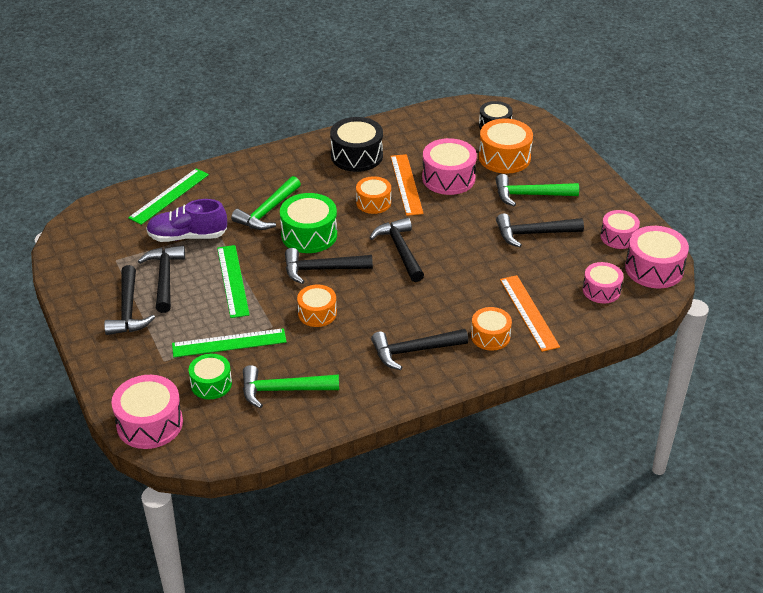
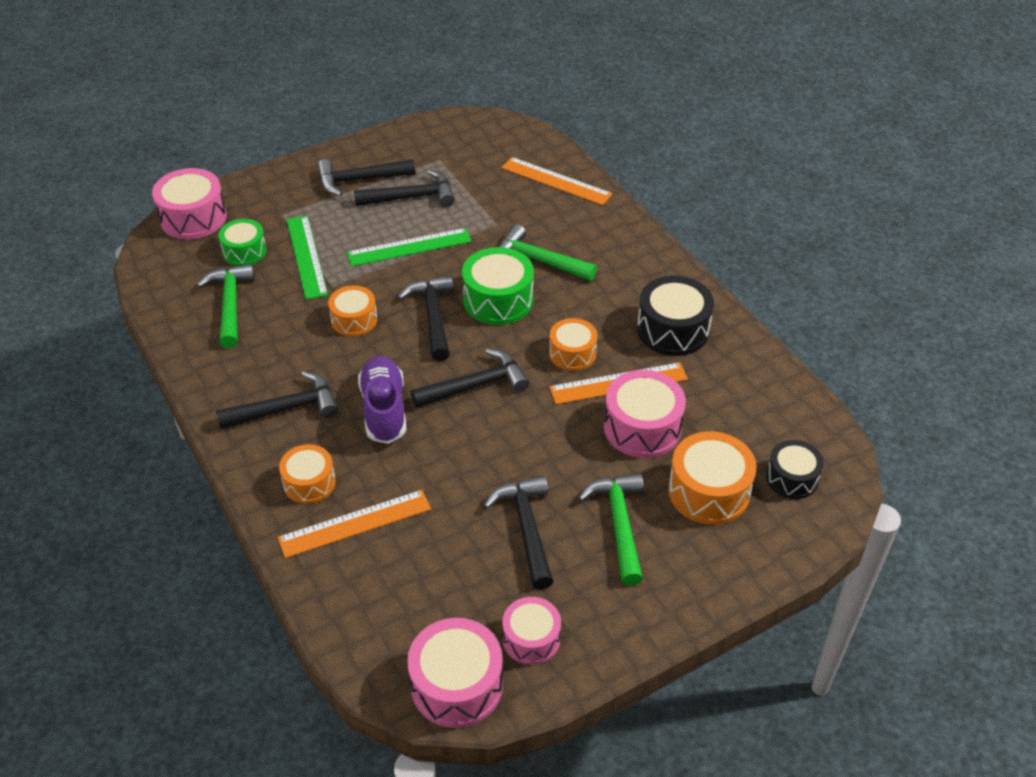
camera: 85 degrees right, 5 degrees up
green ruler [128,168,209,225] -> orange ruler [501,157,612,205]
purple shoe [146,199,227,242] -> purple shoe moved to [358,356,406,444]
black hammer [371,329,468,370] -> black hammer turned 90 degrees clockwise [216,371,338,429]
pink drum [583,262,623,303] -> none

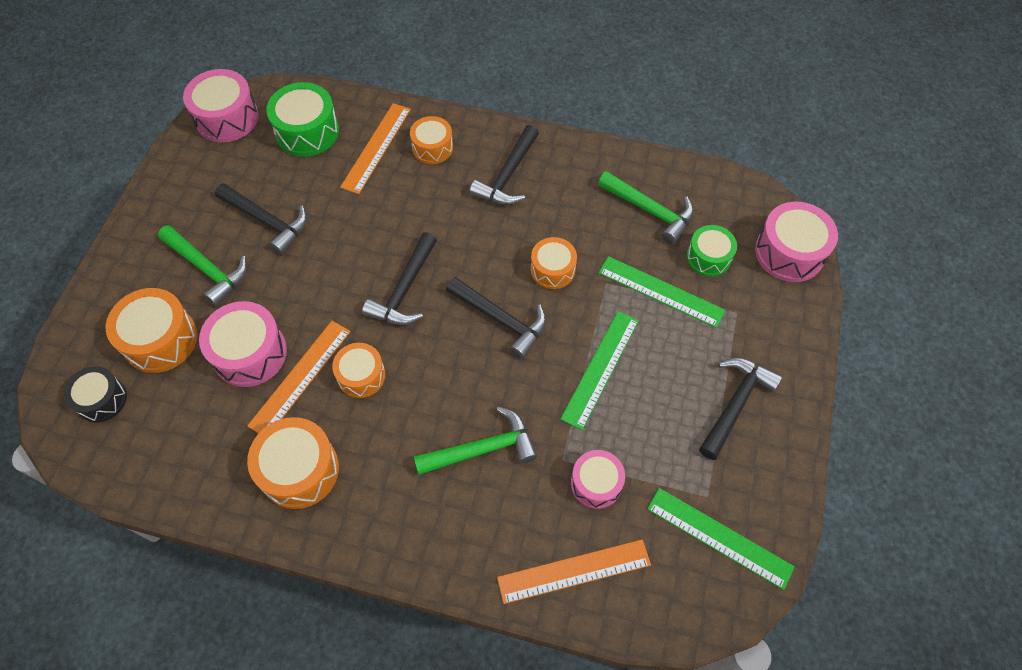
camera: 135 degrees right, 15 degrees up
black hammer [354,170,455,207] -> none
purple shoe [358,356,406,444] -> none
green drum [462,247,534,325] -> green drum moved to [266,82,339,157]
pink drum [502,597,561,665] -> pink drum moved to [571,450,625,509]
black drum [637,276,714,356] -> orange drum [247,417,339,509]
none -> green ruler [647,488,795,590]

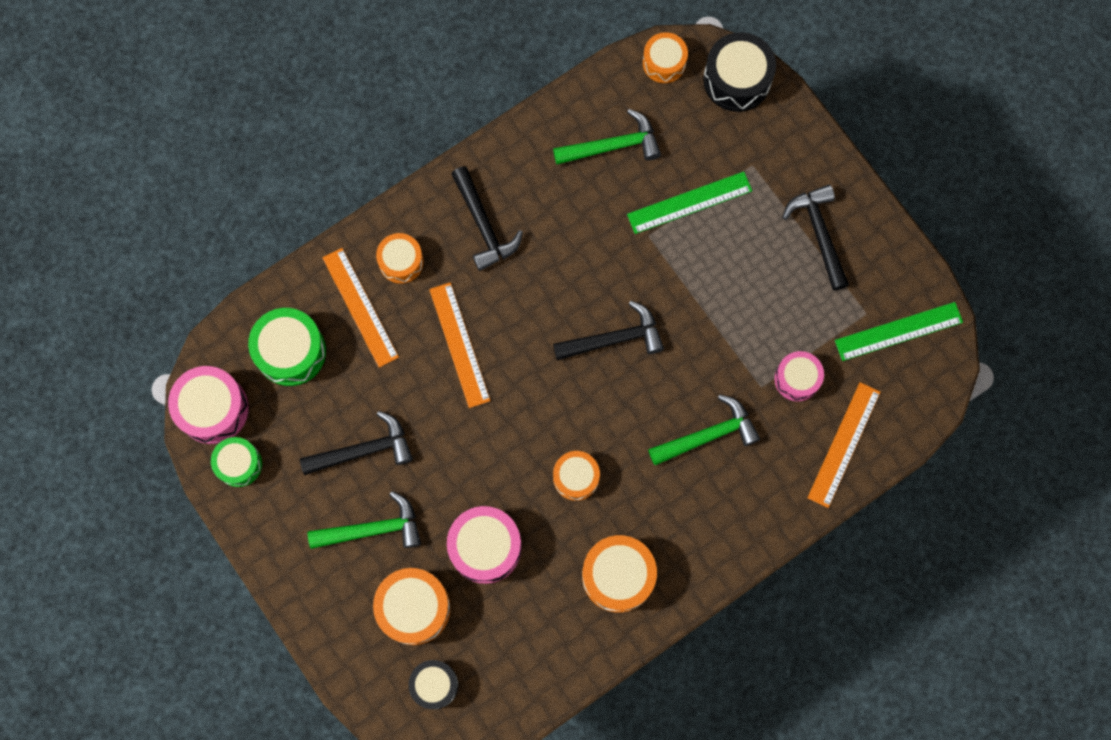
camera: 50 degrees left, 15 degrees up
orange ruler [247,321,351,434] -> orange ruler moved to [429,282,491,408]
black hammer [362,232,437,325] -> none
green hammer [414,406,538,475] -> green hammer turned 45 degrees clockwise [648,395,760,465]
orange drum [531,237,577,289] -> orange drum moved to [643,32,688,83]
green ruler [560,311,639,430] -> none
green drum [687,225,737,277] -> green drum moved to [211,437,262,487]
pink drum [755,202,838,282] -> black drum [703,32,776,112]

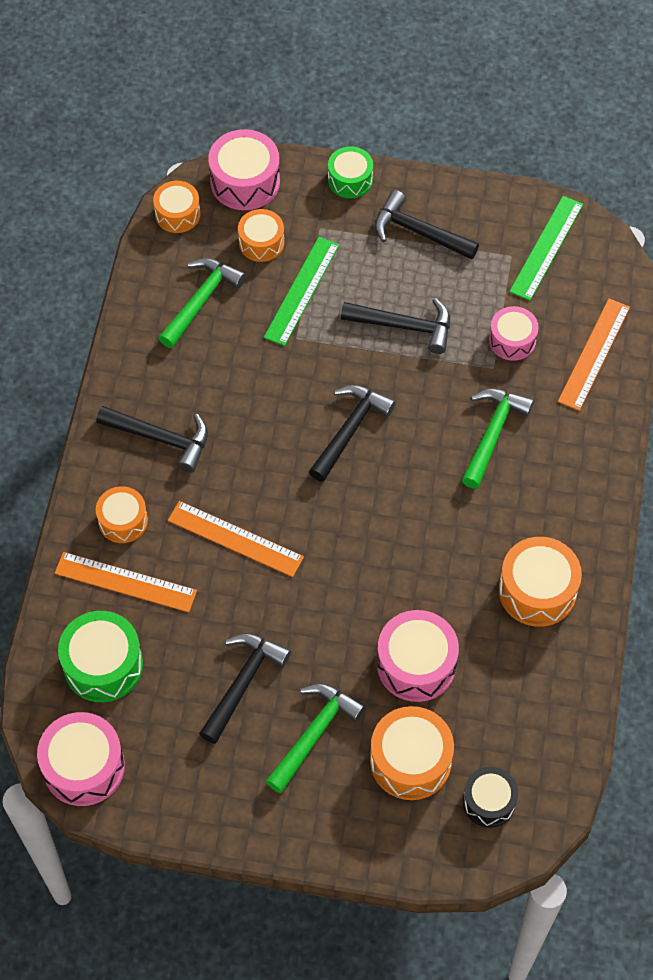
camera: 45 degrees left, 15 degrees down
green drum [211,437,262,487] -> green drum moved to [328,146,373,198]
orange drum [553,451,600,501] -> orange drum moved to [238,209,284,262]
black drum [703,32,776,112] -> pink drum [208,129,280,210]
orange ruler [807,382,881,508] -> orange ruler turned 45 degrees clockwise [558,299,630,411]
none -> black hammer [341,298,450,354]

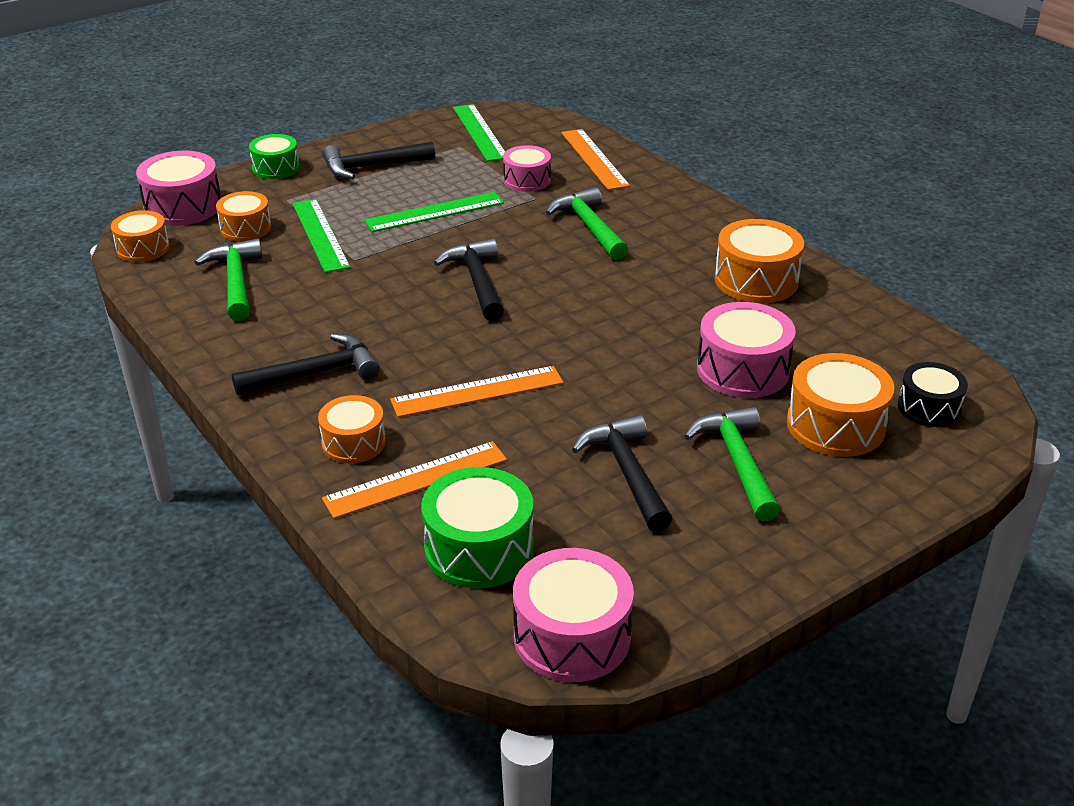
camera: 45 degrees left, 25 degrees down
black hammer [341,298,450,354] -> green ruler [364,192,504,232]

